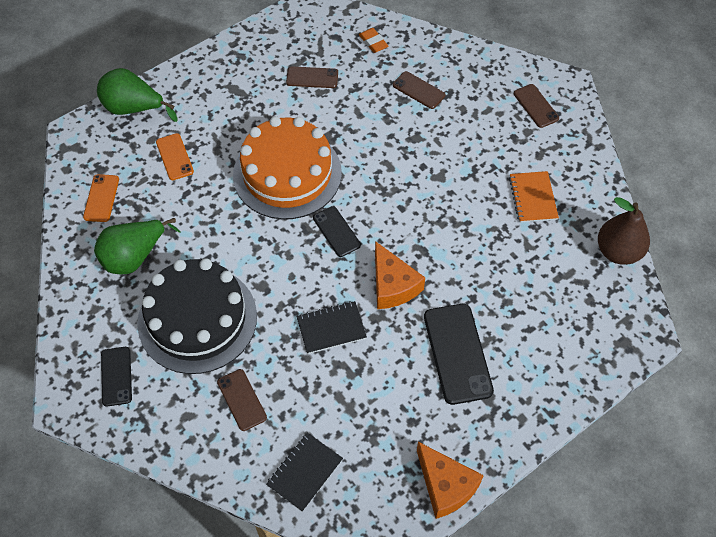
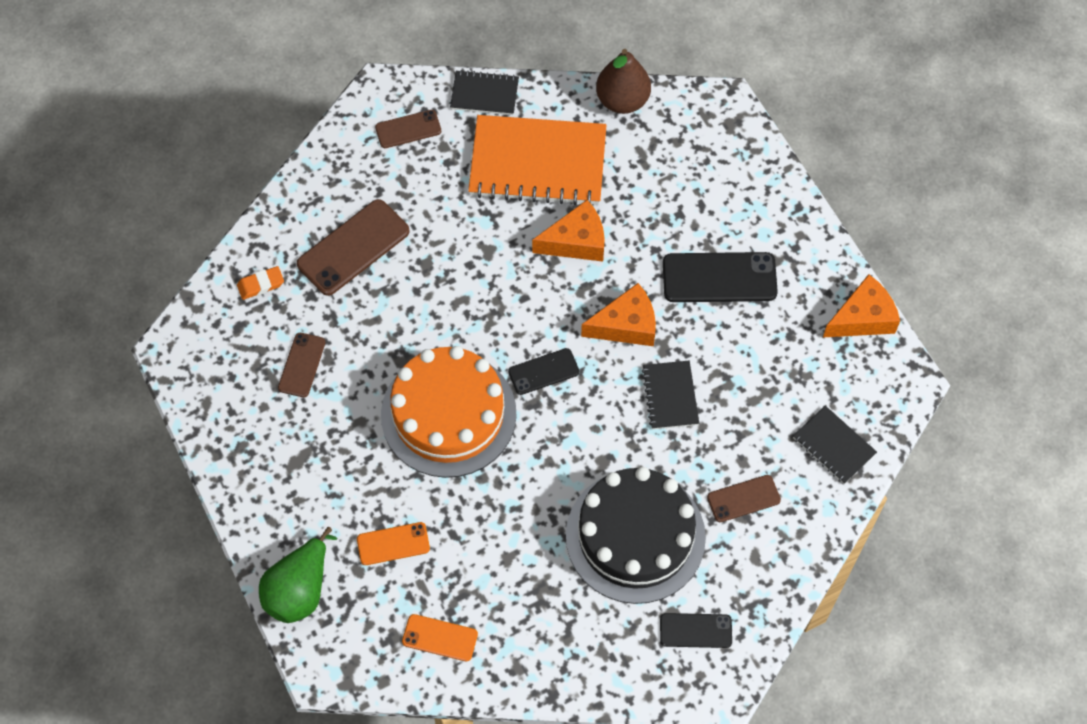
camera: 80 degrees left, 5 degrees up
green pear [94,218,181,274] -> none
brown phone [393,71,445,109] -> brown phone [297,199,410,296], size x1.72
orange notebook [509,171,559,223] -> orange notebook [468,115,606,205], size x2.00
none -> black notebook [450,70,519,115]
none -> orange cheese [532,200,605,262]

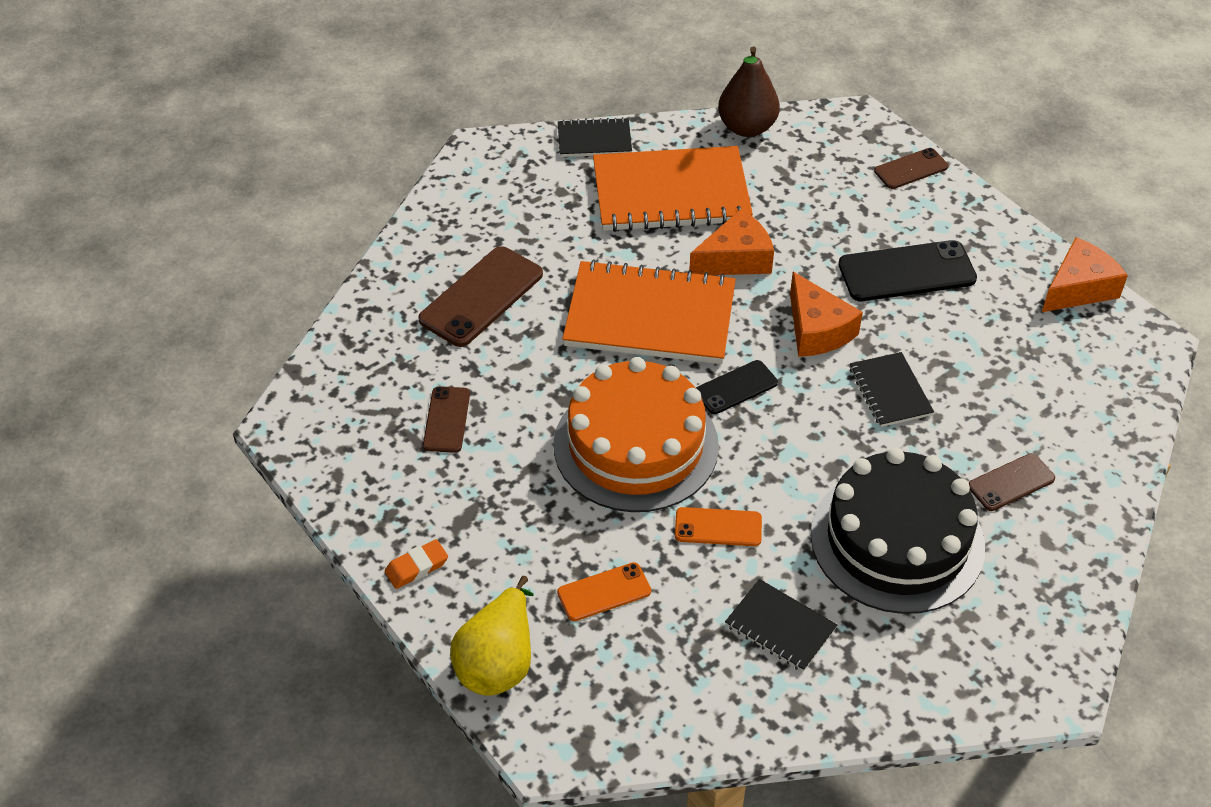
camera: 10 degrees left, 15 degrees down
orange eraser [237,266,284,300] -> orange eraser moved to [385,539,448,589]
green pear [259,527,337,623] -> yellow pear [450,576,534,696]
brown phone [375,110,441,148] -> brown phone moved to [874,148,948,189]
orange phone [402,614,478,661] -> orange phone moved to [675,507,762,546]
orange cheese [581,283,656,346] -> orange cheese turned 90 degrees clockwise [790,272,863,357]
black phone [660,613,732,648] -> none
black notebook [793,406,877,484] -> black notebook moved to [725,579,837,672]
none -> orange notebook [562,260,736,364]

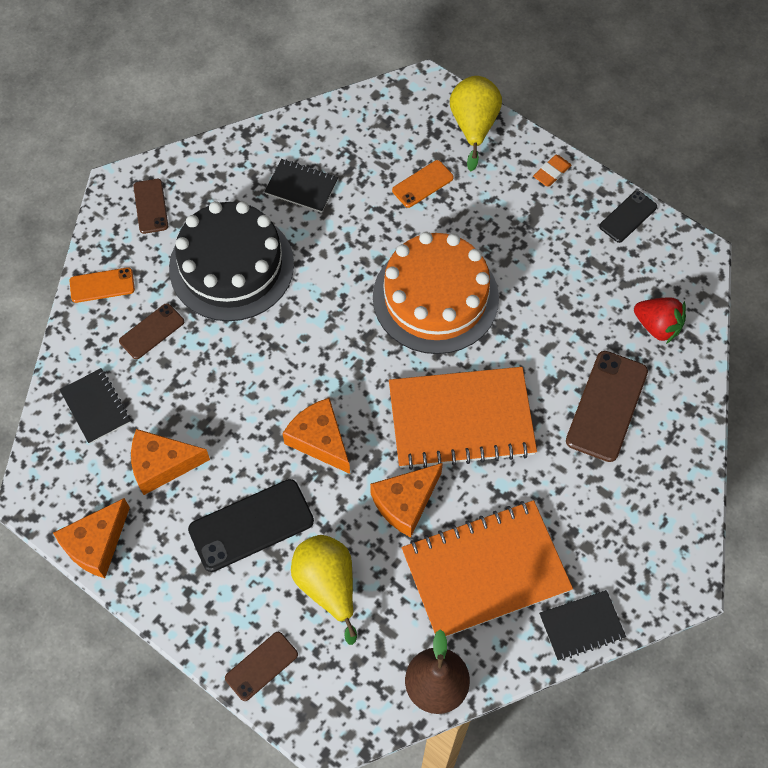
camera: 165 degrees right, 15 degrees up
brown phone [423,386,470,453] -> brown phone moved to [134,179,168,234]
orange phone [675,507,762,546] -> orange phone moved to [70,267,135,303]
black phone [696,360,778,414] -> black phone moved to [599,190,657,243]
black notebook [850,352,934,427] -> black notebook moved to [59,368,131,444]
none -> orange cheese [131,429,210,495]
none -> yellow pear [291,535,357,645]
none -> red strawberry [634,297,686,344]

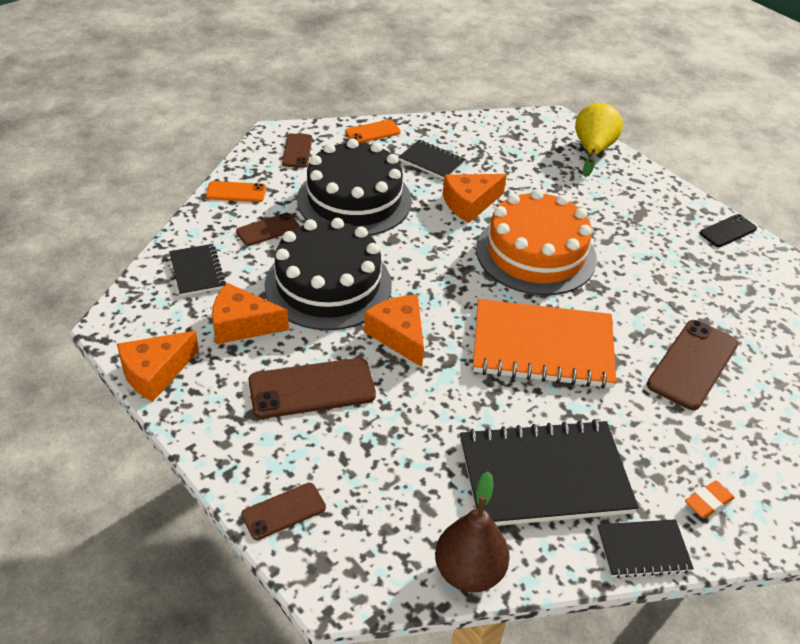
camera: 10 degrees right, 20 degrees down
black phone [188,479,314,572] -> brown phone [248,358,376,419]
yellow pear [291,535,357,645] -> none
orange cheese [370,463,443,537] -> orange cheese moved to [443,174,507,223]
orange phone [392,160,454,208] -> orange phone moved to [345,120,401,143]
orange notebook [402,500,573,637] -> black notebook [460,419,639,526]
orange eraser [533,155,572,187] -> orange eraser moved to [685,480,735,518]
red strawberry [634,297,686,344] -> none
none -> black cake [264,218,392,330]

